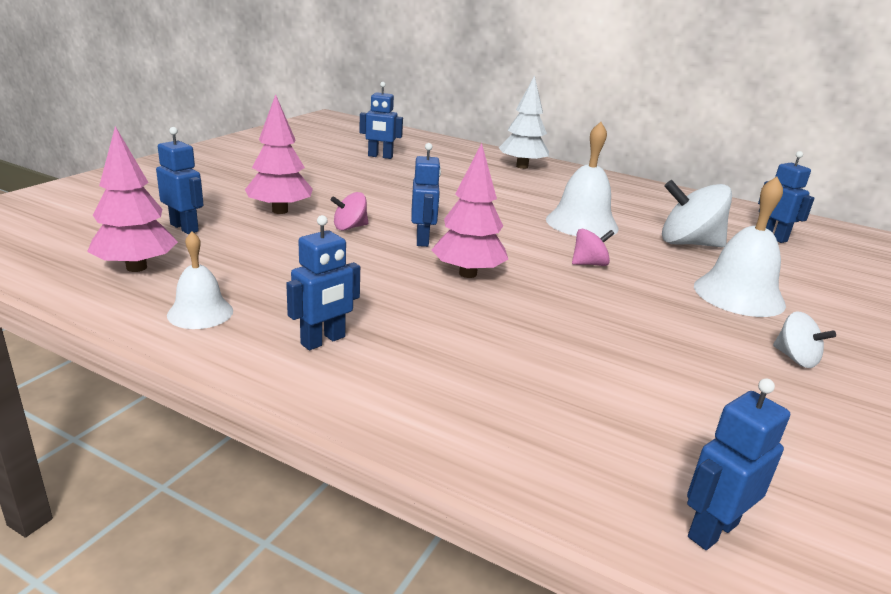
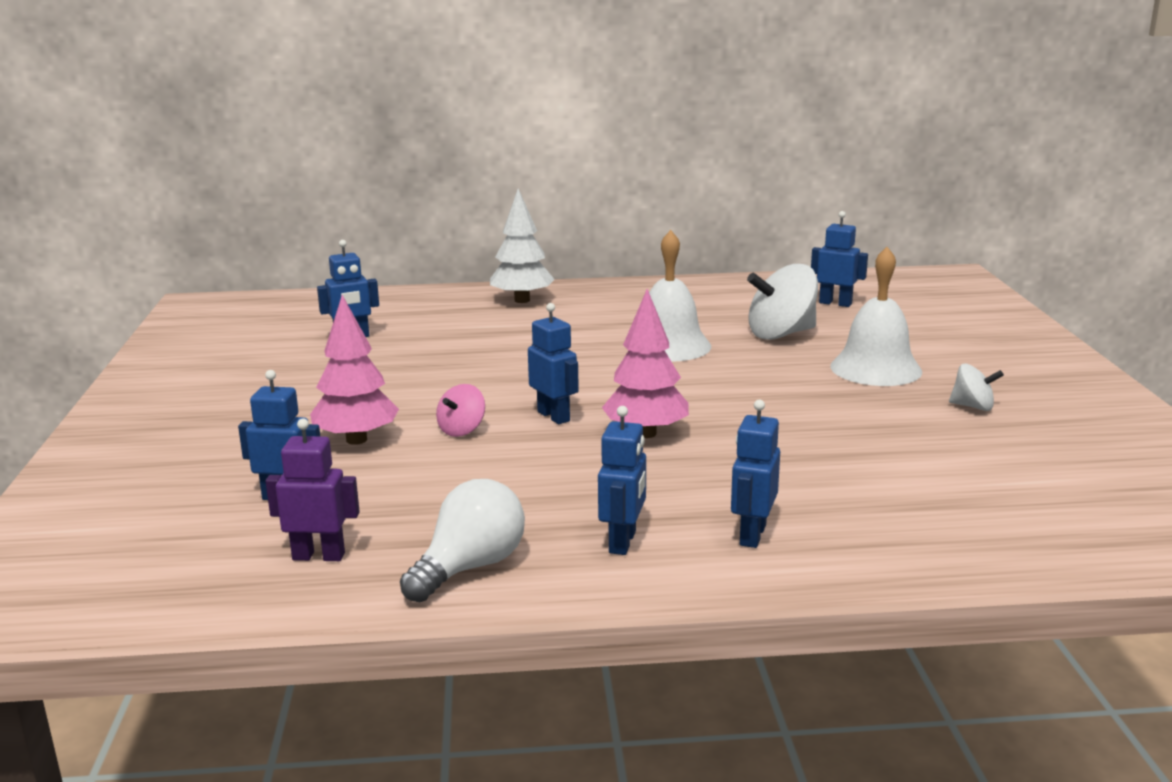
camera: 30 degrees left, 5 degrees down
pink tree [87,126,178,272] -> purple robot [265,418,360,561]
white bell [167,231,233,329] -> white light bulb [400,479,525,602]
pink spinning top [572,229,614,266] -> none
blue robot [687,378,790,550] -> blue robot moved to [731,399,780,548]

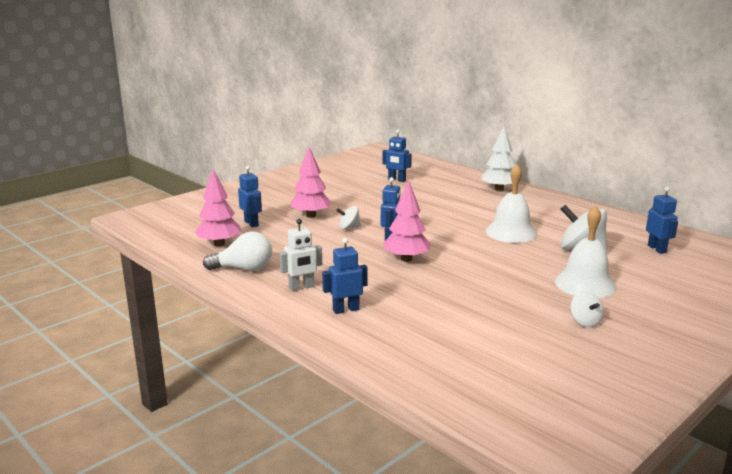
camera: 50 degrees right, 0 degrees up
purple robot [265,418,360,561] -> pink tree [194,169,241,247]
pink spinning top [436,384,485,437] -> white spinning top [336,206,361,230]
blue robot [598,406,646,555] -> white robot [279,219,322,291]

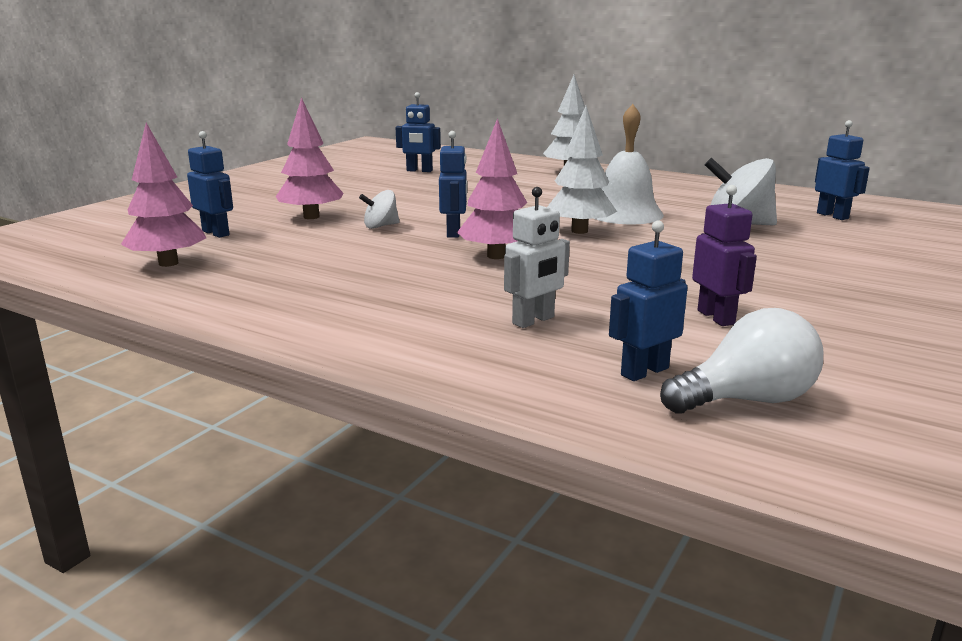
camera: 15 degrees left, 0 degrees up
white light bulb [203,231,272,271] -> white light bulb moved to [660,308,823,414]
white robot [279,219,322,291] -> white robot moved to [504,187,570,328]
blue robot [322,238,368,314] -> blue robot moved to [609,221,687,381]
white bell [555,206,617,298] -> none
white spinning top [570,291,604,327] -> none
none -> white tree [548,106,617,234]
none -> purple robot [692,185,757,326]

